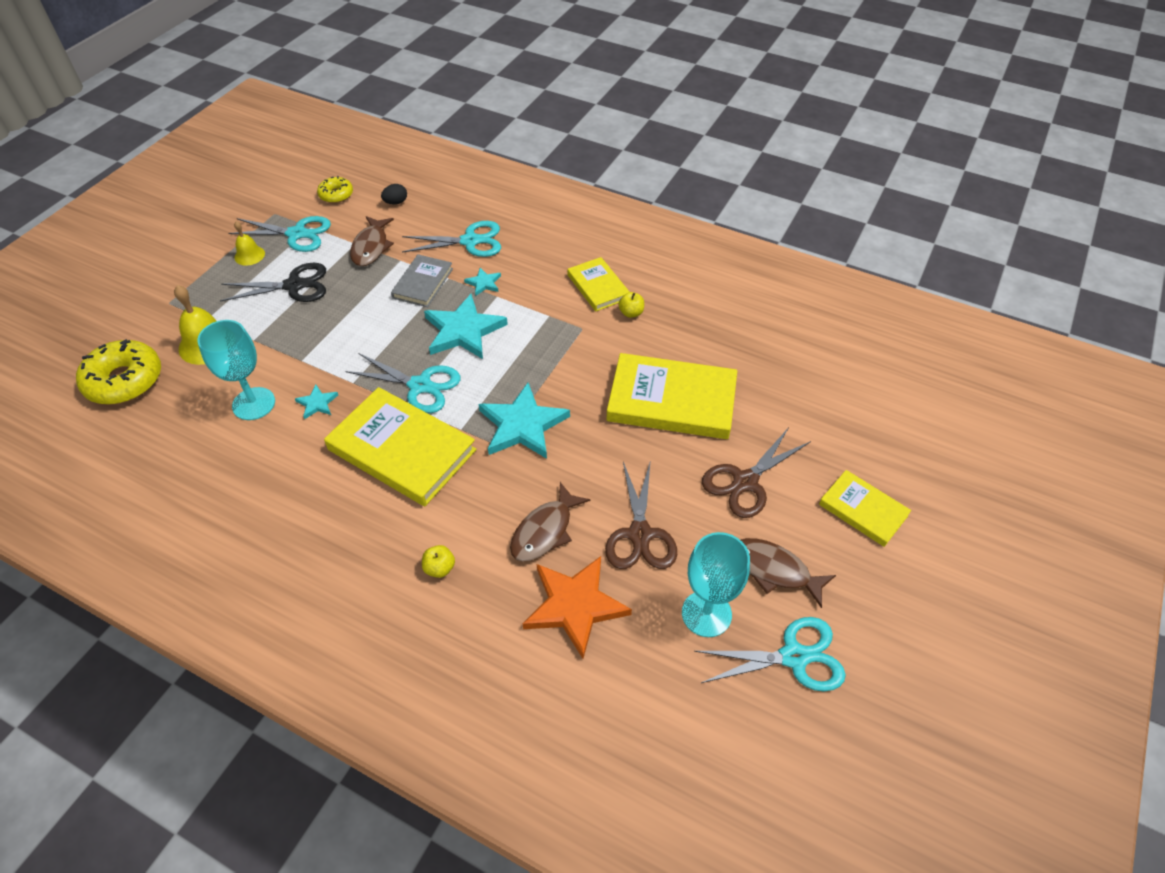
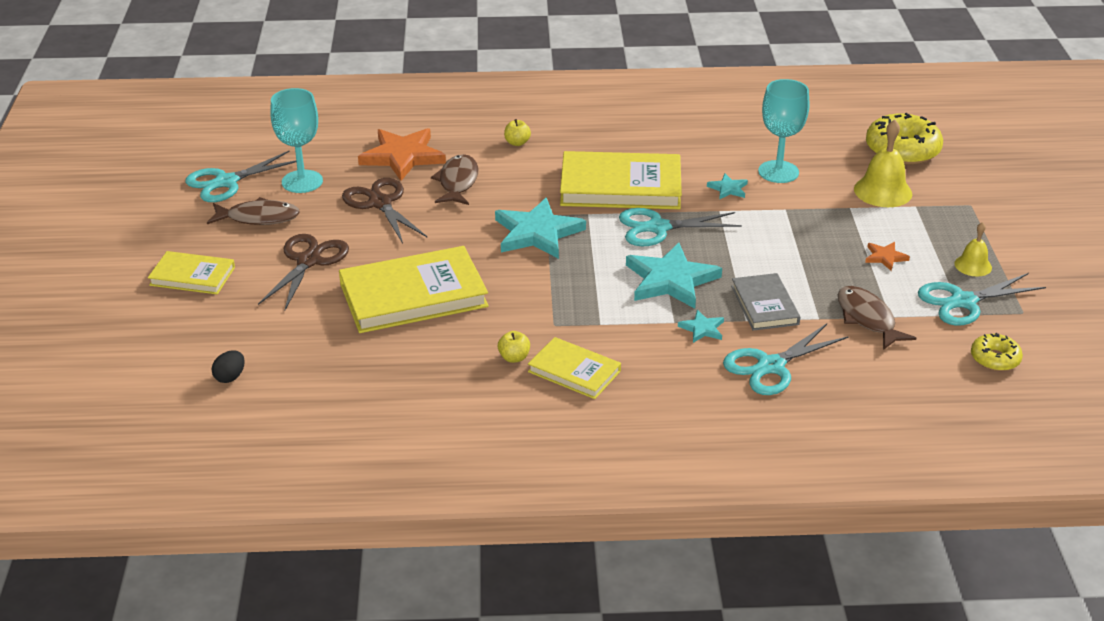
camera: 150 degrees right, 15 degrees down
black scissors [220,263,326,302] -> orange star [865,242,910,271]
black egg [381,184,407,205] -> black egg moved to [212,350,245,383]

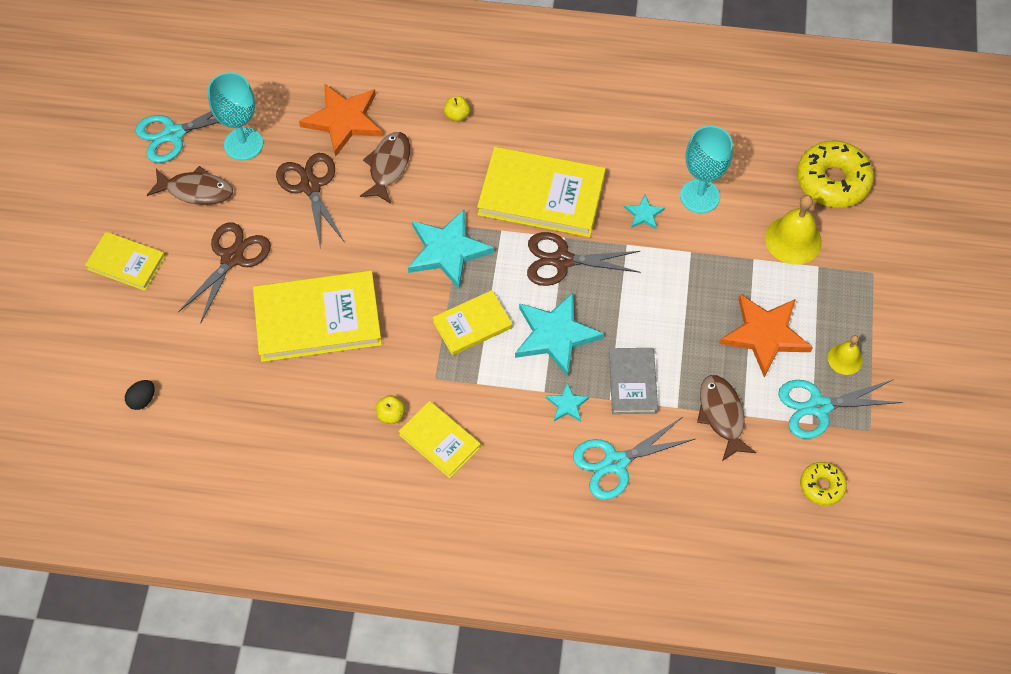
camera: 10 degrees right, 25 degrees up
turquoise scissors [619,208,742,246] -> brown scissors [527,232,641,286]
orange star [865,242,910,271] -> orange star [719,294,813,377], size x2.15
none -> yellow book [433,290,512,356]

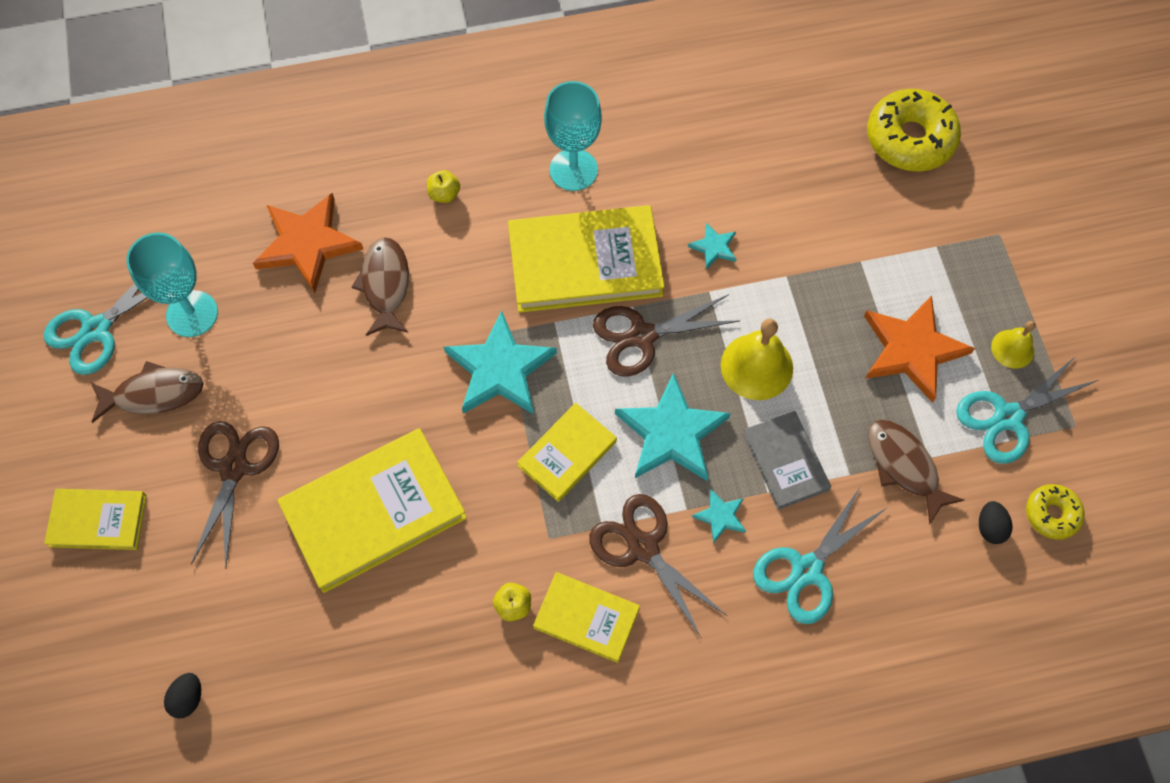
camera: 20 degrees left, 5 degrees up
brown scissors [276,153,344,250] -> brown scissors moved to [589,494,727,637]
turquoise goblet [680,126,733,213] -> turquoise goblet moved to [544,81,602,191]
yellow bell [765,195,822,265] -> yellow bell moved to [721,319,793,400]
none -> black egg [979,501,1013,544]

